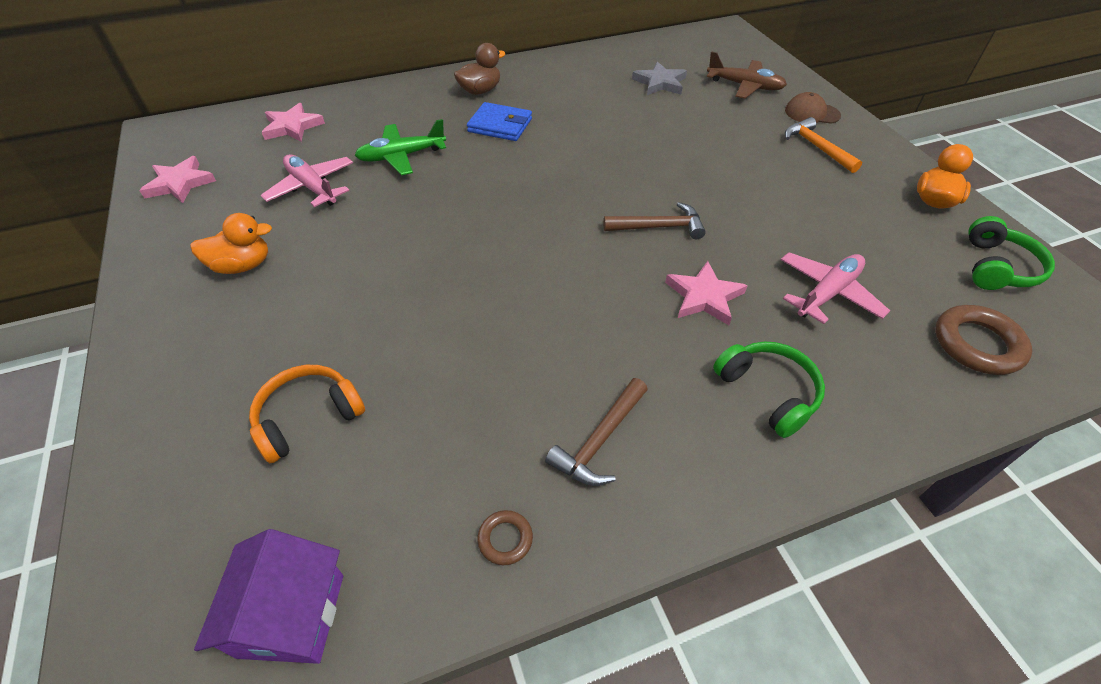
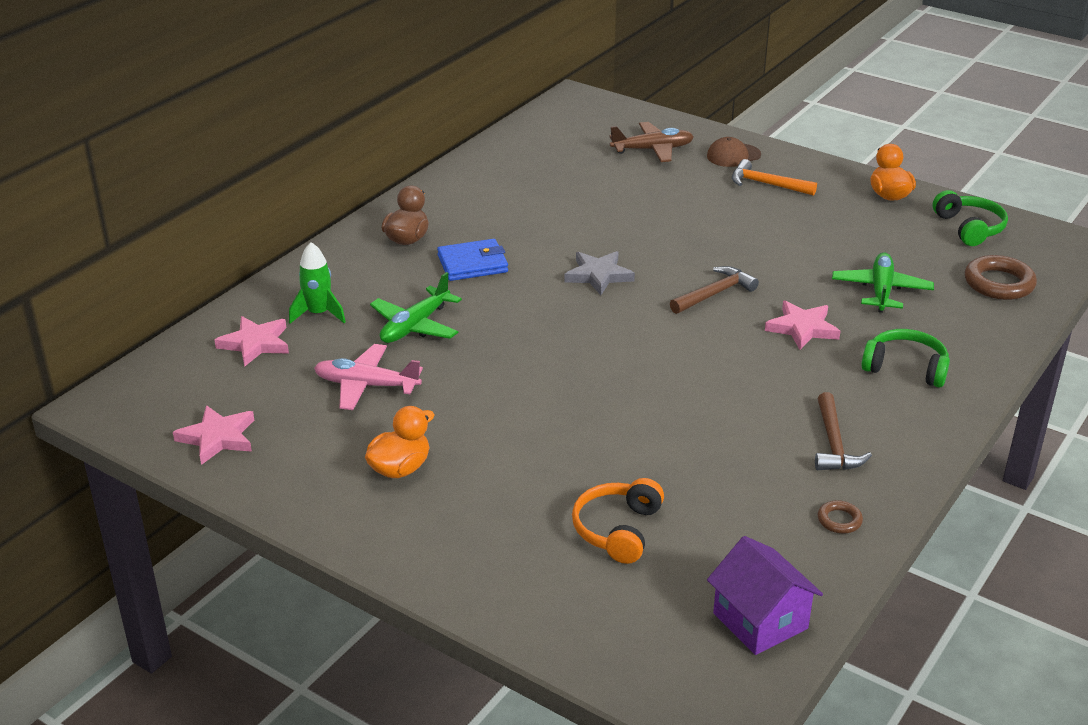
camera: 35 degrees left, 15 degrees down
grey star [632,61,687,95] -> grey star moved to [564,251,635,295]
pink plane [781,252,890,324] -> green plane [832,252,934,313]
none -> green rocket [289,242,346,324]

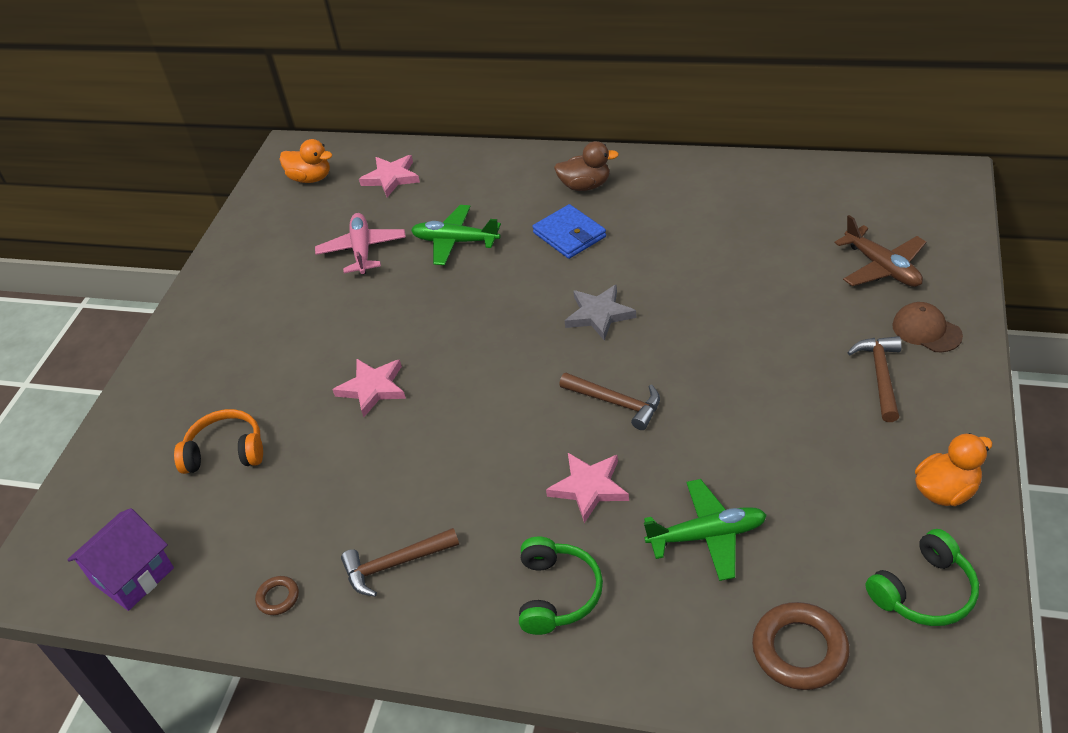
camera: 75 degrees right, 10 degrees up
pink star [173,405,254,465] -> pink star moved to [332,359,406,417]
green rocket [289,242,346,324] -> none
orange duck [365,406,435,478] -> orange duck moved to [279,139,333,183]
orange hammer [732,159,817,196] -> brown hammer [847,336,902,422]

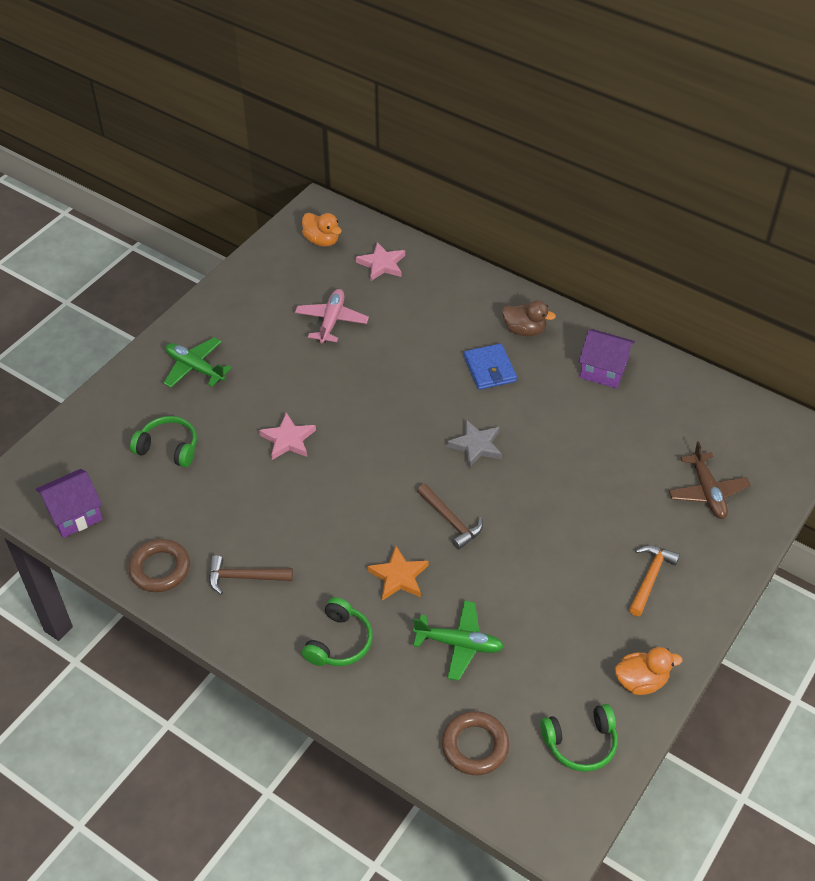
camera: 15 degrees right, 5 degrees up
orange headphones [174,409,263,474] -> green headphones [130,416,197,467]
brown ring [255,576,299,615] -> brown ring [128,539,190,592], size x1.95
green plane [411,205,501,265] -> green plane moved to [164,337,232,388]
pink star [546,453,629,523] -> orange star [367,546,429,601]
brown hammer [847,336,902,422] -> orange hammer [629,545,680,616]
brown cap [892,302,963,352] -> none
none -> purple house [579,329,635,388]

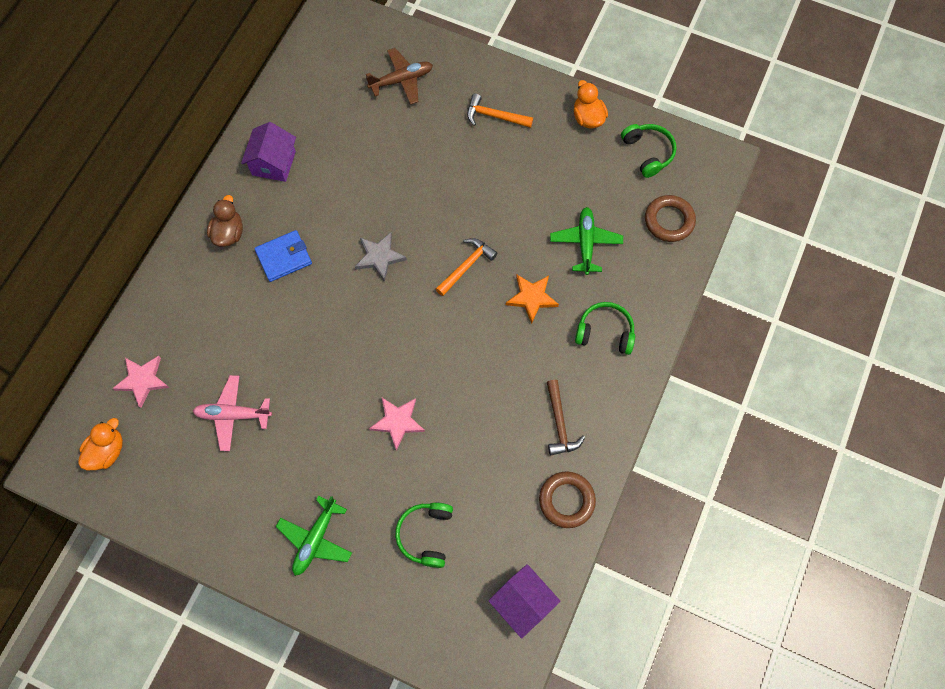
camera: 100 degrees left, 20 degrees up
brown hammer [417,484,483,550] -> orange hammer [436,238,498,296]

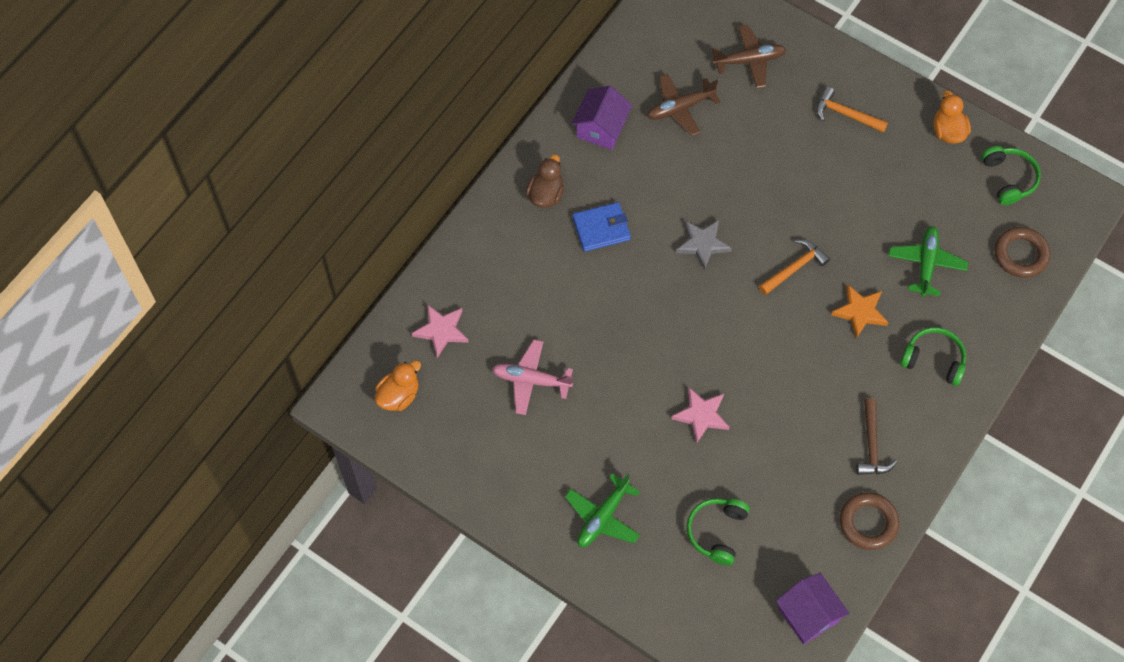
camera: 10 degrees right, 5 degrees down
none -> brown plane [647,73,720,136]

